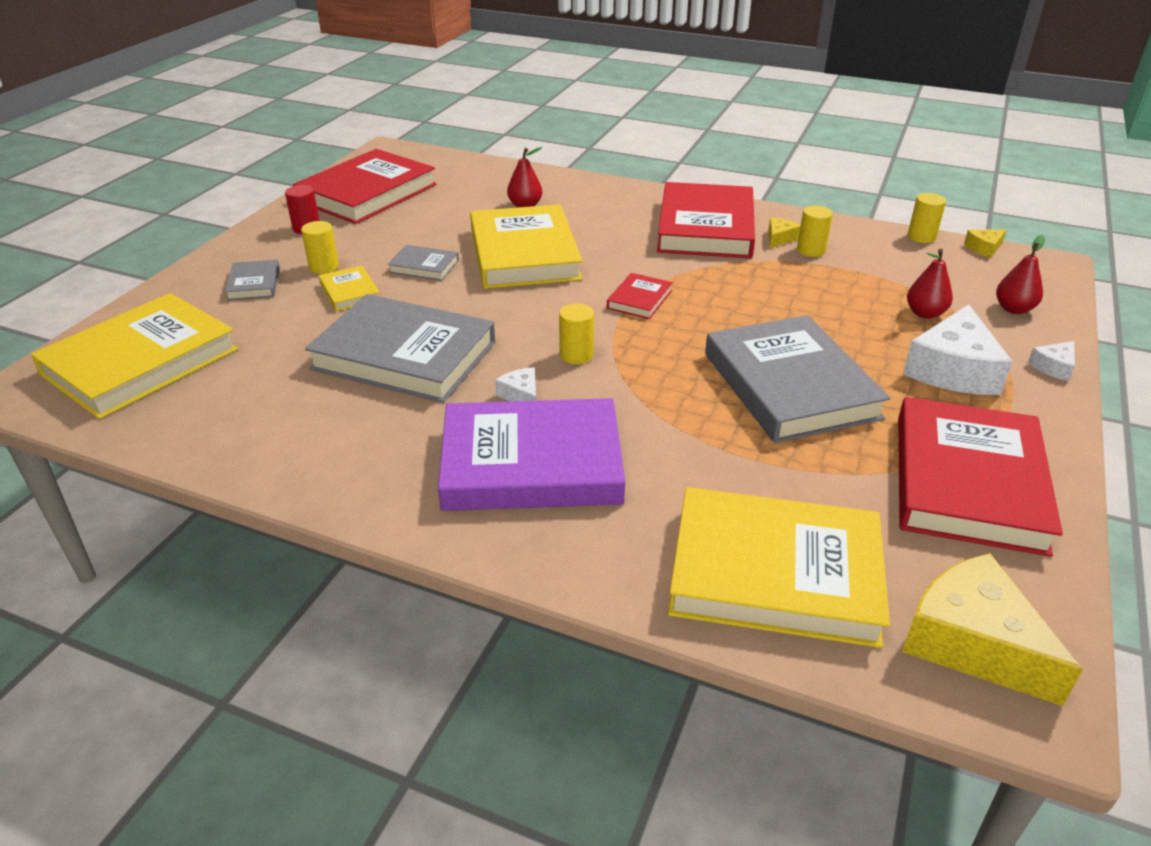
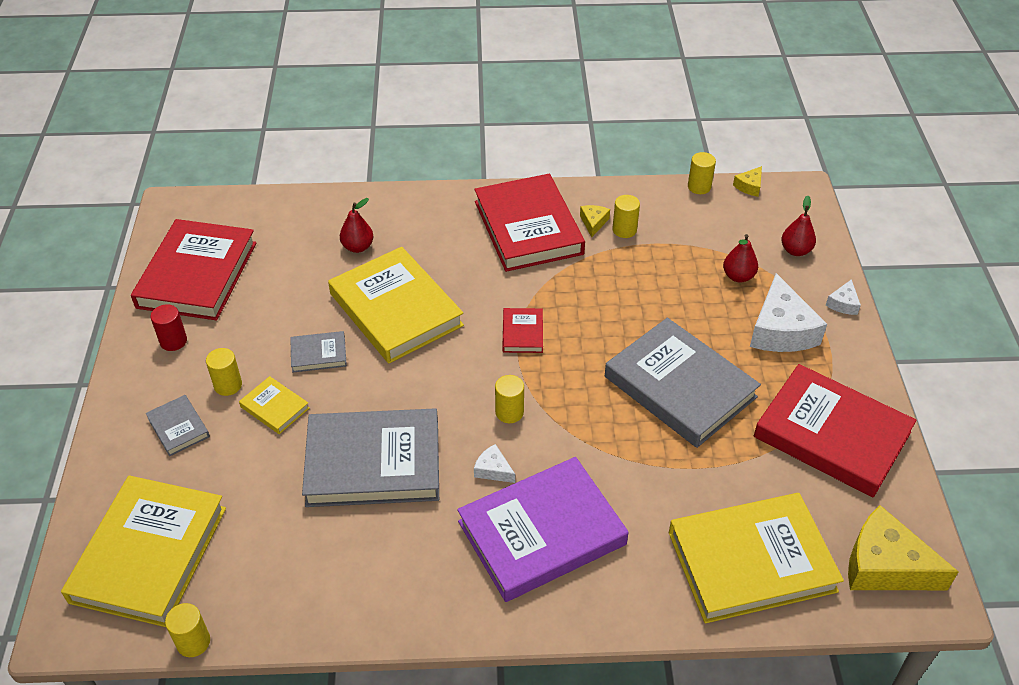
camera: 25 degrees left, 10 degrees up
red book [898,397,1063,557] -> red book turned 45 degrees counterclockwise [754,364,917,498]
none -> yellow cylinder [165,603,210,657]

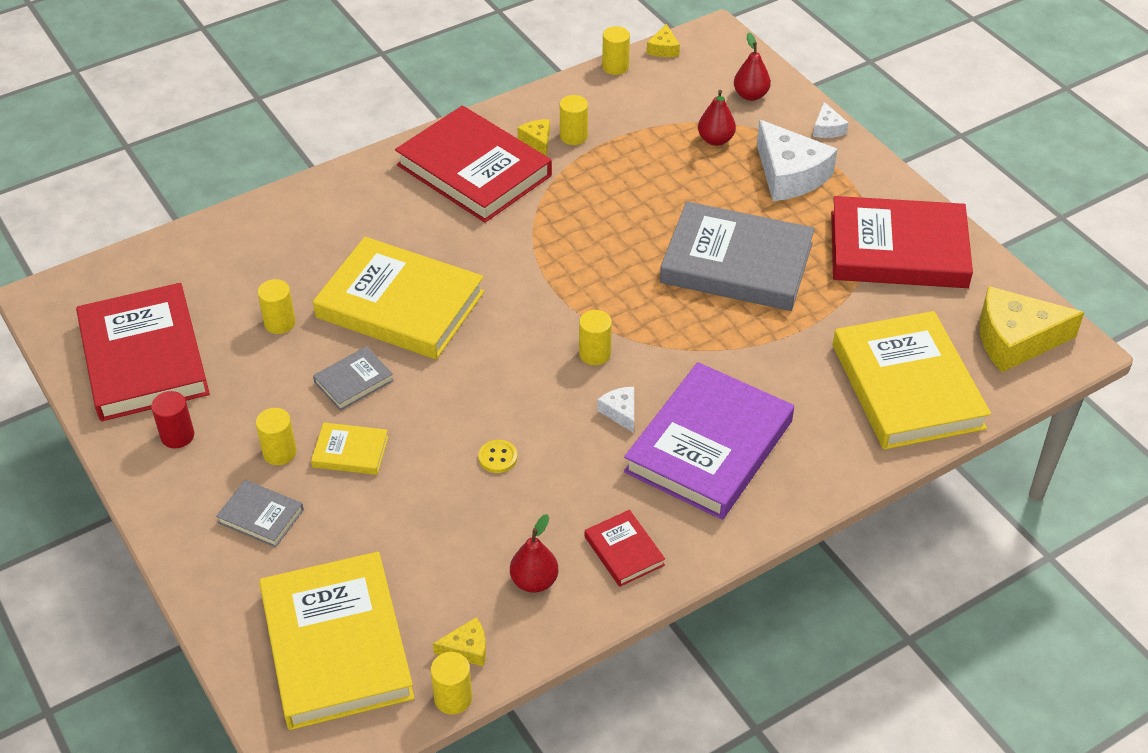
camera: 30 degrees left, 0 degrees up
grey book [302,408,439,507] -> yellow button [478,440,517,473]
red pear [340,198,373,253] -> red pear moved to [510,514,559,593]
white cheese [474,444,515,483] -> white cheese turned 60 degrees clockwise [597,387,634,433]
red book [503,308,543,353] -> red book moved to [585,510,665,587]
yellow book [669,493,844,623] -> yellow book turned 60 degrees counterclockwise [833,311,991,450]
none -> yellow cylinder [257,279,296,334]
none -> yellow cheese [433,617,486,666]

